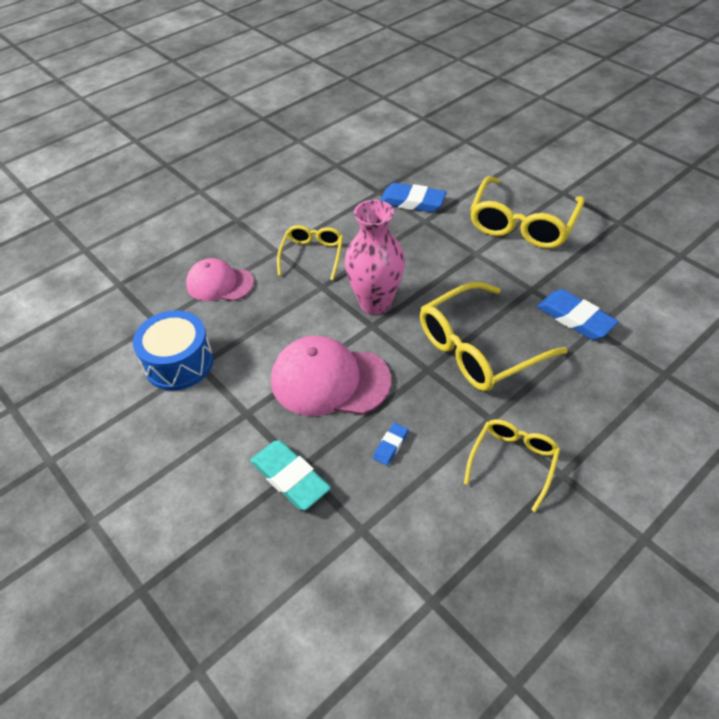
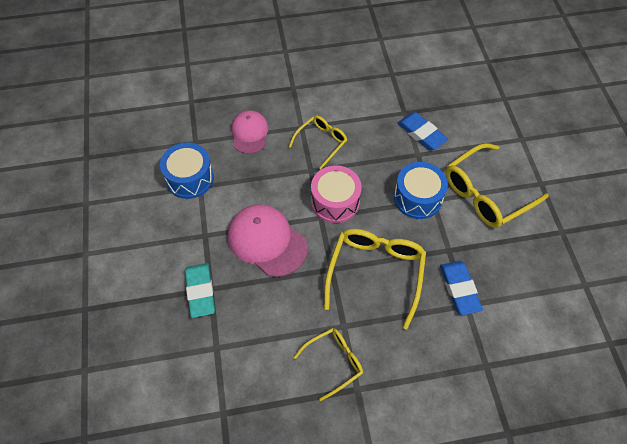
camera: 30 degrees right, 10 degrees up
pink cap [186,258,254,301] -> pink cap turned 45 degrees clockwise [231,110,268,154]
pink vase [345,200,405,315] -> pink drum [311,165,362,223]
blue eraser [373,423,408,466] -> none
yellow glasses [420,282,568,391] -> yellow glasses turned 105 degrees clockwise [324,229,426,329]
none -> blue drum [394,162,448,219]

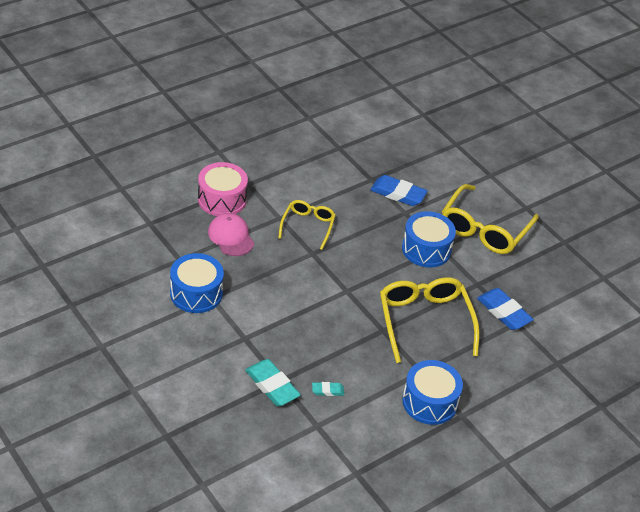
camera: 30 degrees left, 15 degrees down
pink cap [228,204,308,277] -> none
yellow glasses [293,328,363,401] -> blue drum [402,360,463,425]
pink drum [311,165,362,223] -> pink drum moved to [198,162,248,216]
none -> turquoise eraser [312,382,344,396]

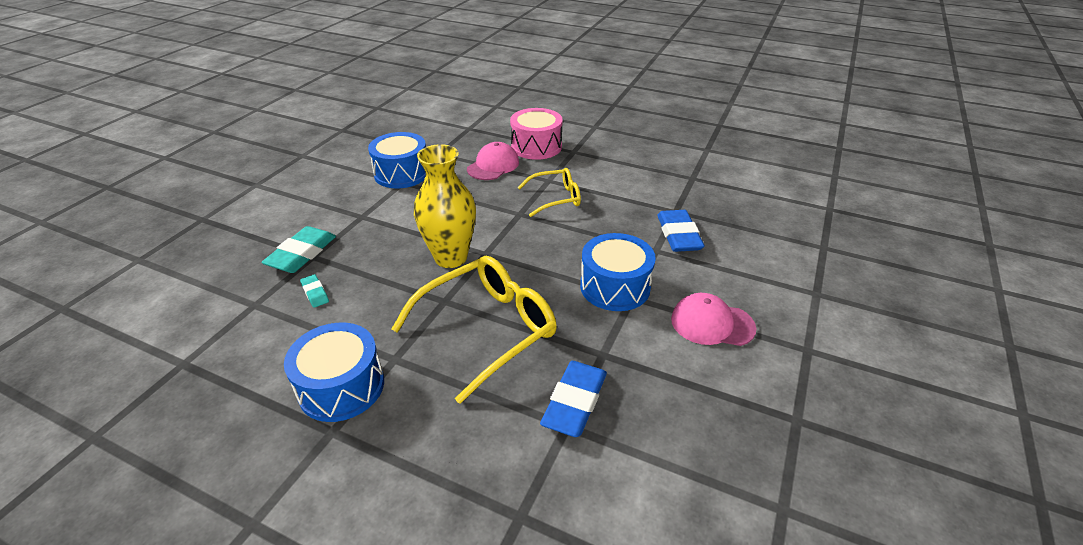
camera: 65 degrees right, 5 degrees down
yellow glasses [442,184,539,254] -> pink cap [671,293,756,346]
none -> yellow vase [414,144,476,268]

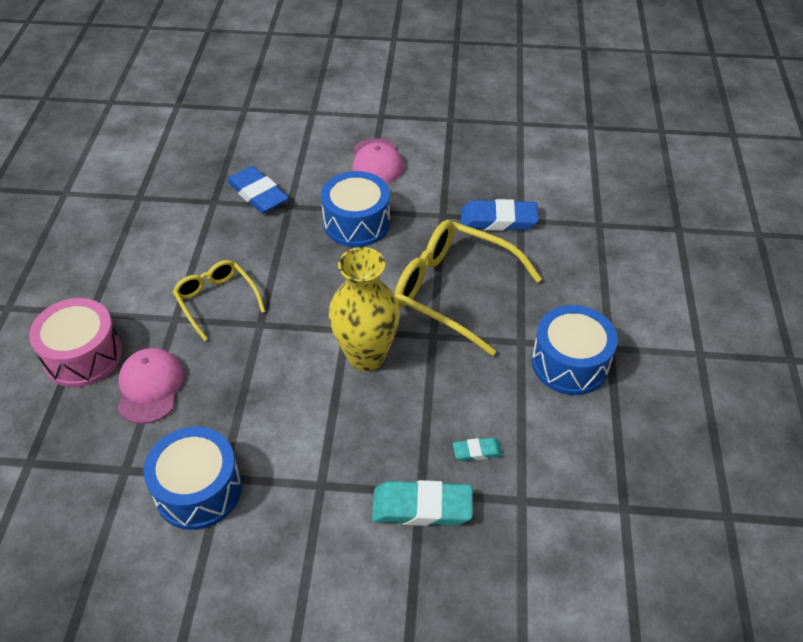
camera: 110 degrees left, 10 degrees up
turquoise eraser [300,274,329,308] -> turquoise eraser turned 45 degrees clockwise [453,438,503,461]
pink cap [467,142,519,180] -> pink cap turned 75 degrees clockwise [117,348,184,424]
blue eraser [657,210,705,252] -> blue eraser turned 75 degrees clockwise [227,166,289,214]

